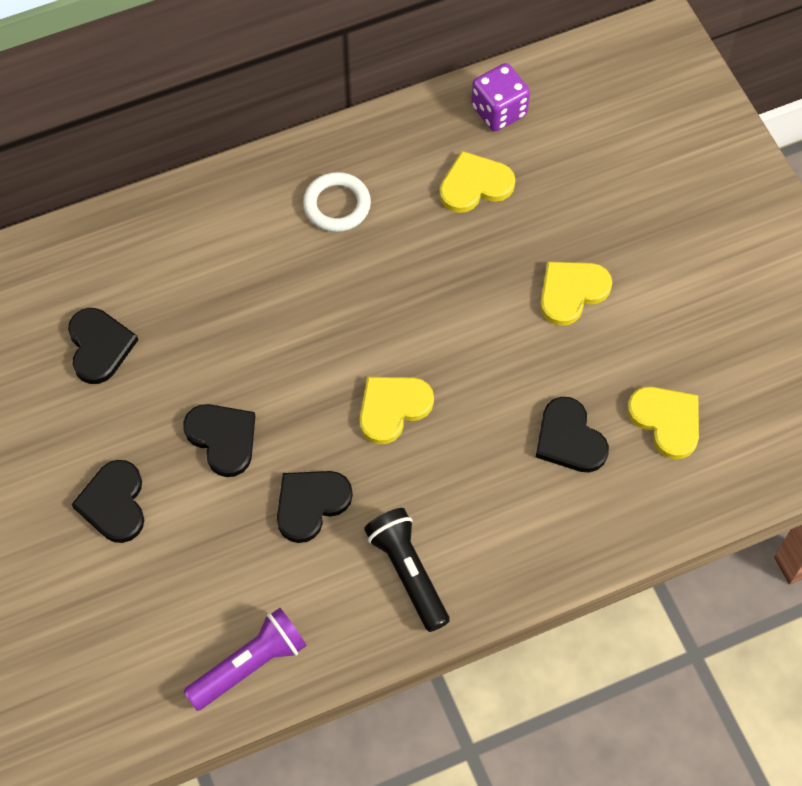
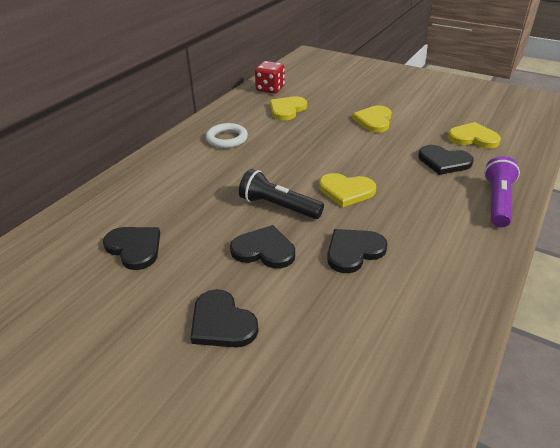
camera: 35 degrees left, 25 degrees down
purple flashlight [183,608,307,711] -> purple flashlight moved to [484,156,520,228]
black heart [277,471,353,543] -> black heart turned 45 degrees clockwise [327,229,388,273]
yellow heart [360,377,434,444] -> yellow heart turned 90 degrees counterclockwise [319,173,376,207]
black flashlight [364,508,450,632] -> black flashlight moved to [239,169,324,219]
purple dice [471,63,530,131] -> red dice [255,61,285,94]

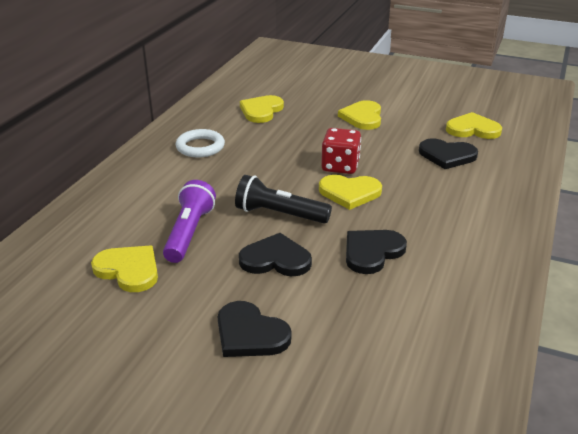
camera: 10 degrees left, 5 degrees down
black heart [103,227,160,270] -> yellow heart [91,245,158,292]
red dice [255,61,285,94] -> red dice moved to [321,128,361,174]
purple flashlight [484,156,520,228] -> purple flashlight moved to [163,180,216,263]

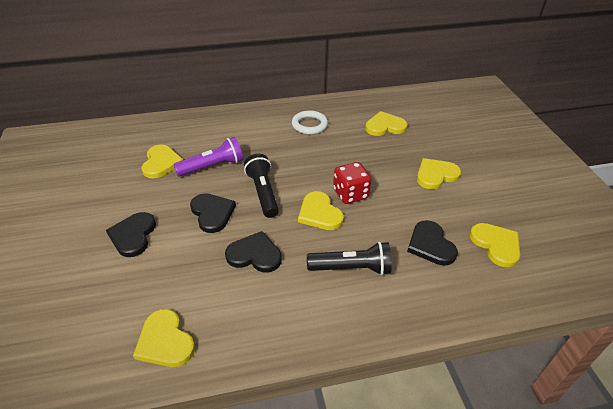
camera: 55 degrees right, 10 degrees up
none -> yellow heart [133,309,195,367]
none -> black flashlight [307,242,391,275]

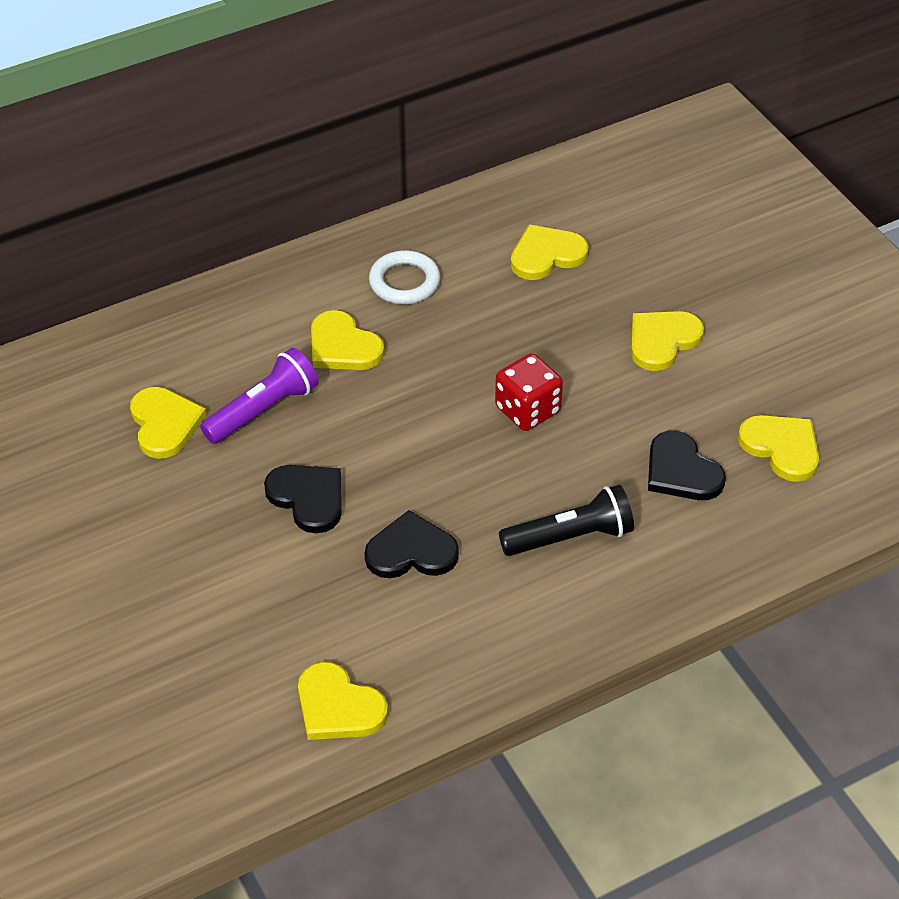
camera: 15 degrees left, 5 degrees up
black heart [106,212,156,257] -> none
black flashlight [244,154,279,218] -> none
yellow heart [298,191,344,230] -> yellow heart moved to [311,310,384,370]

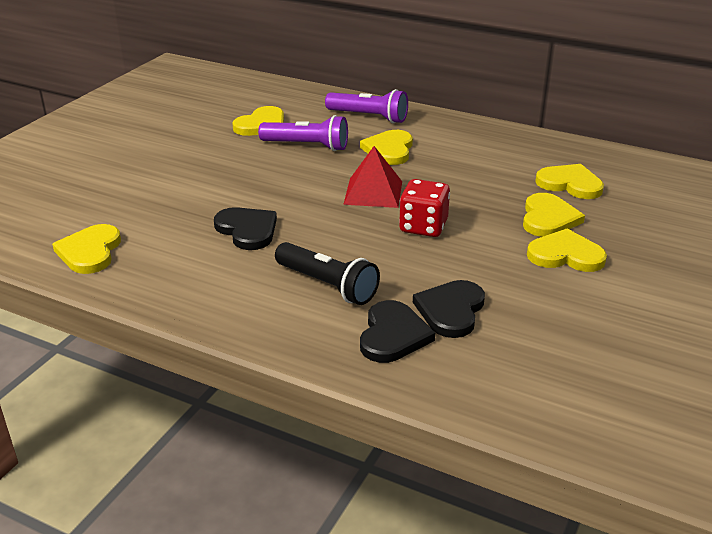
camera: 55 degrees right, 15 degrees down
black heart [264,465,342,533] -> black heart moved to [360,300,435,363]
white ring [369,250,440,304] -> none
yellow heart [738,415,819,482] -> yellow heart moved to [523,193,585,237]
none -> purple flashlight [325,89,408,123]
none -> red pyramid [343,146,402,208]

